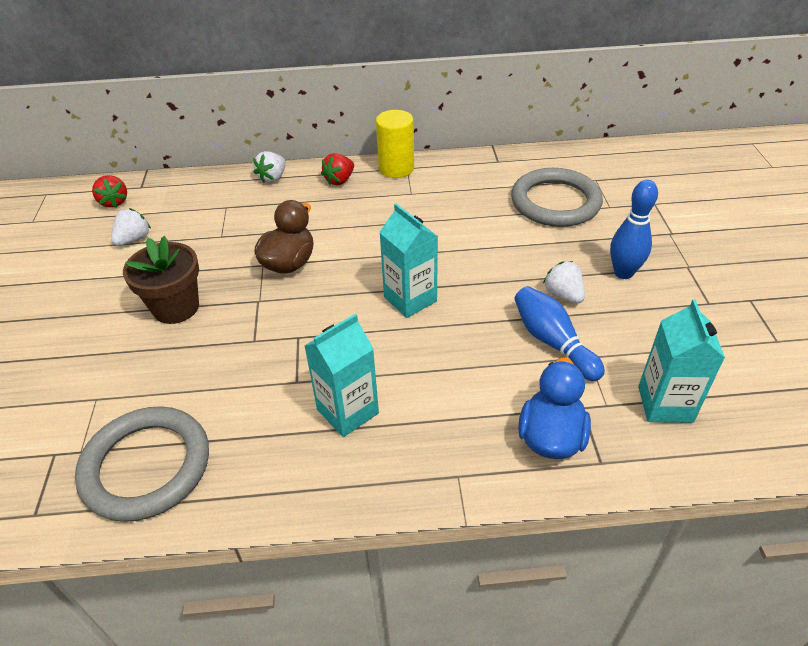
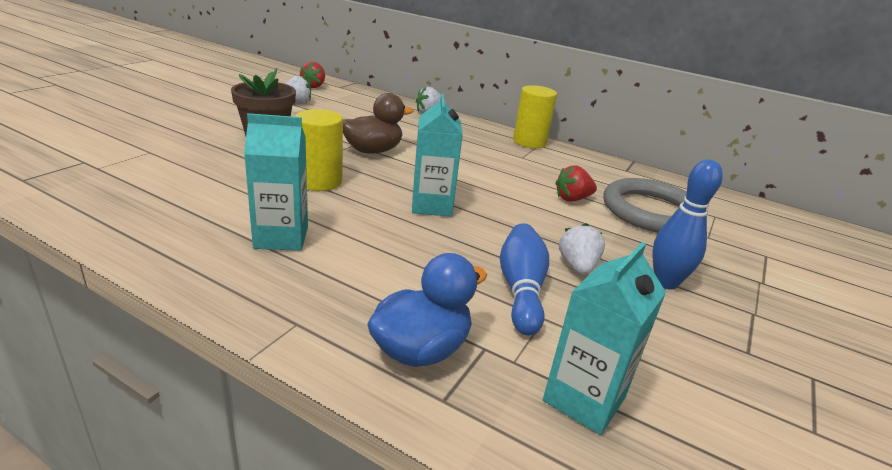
camera: 30 degrees right, 15 degrees down
grey ring [75,406,209,522] -> none
red strawberry [321,153,354,185] -> red strawberry moved to [555,165,597,201]
none -> yellow cylinder [295,109,343,191]

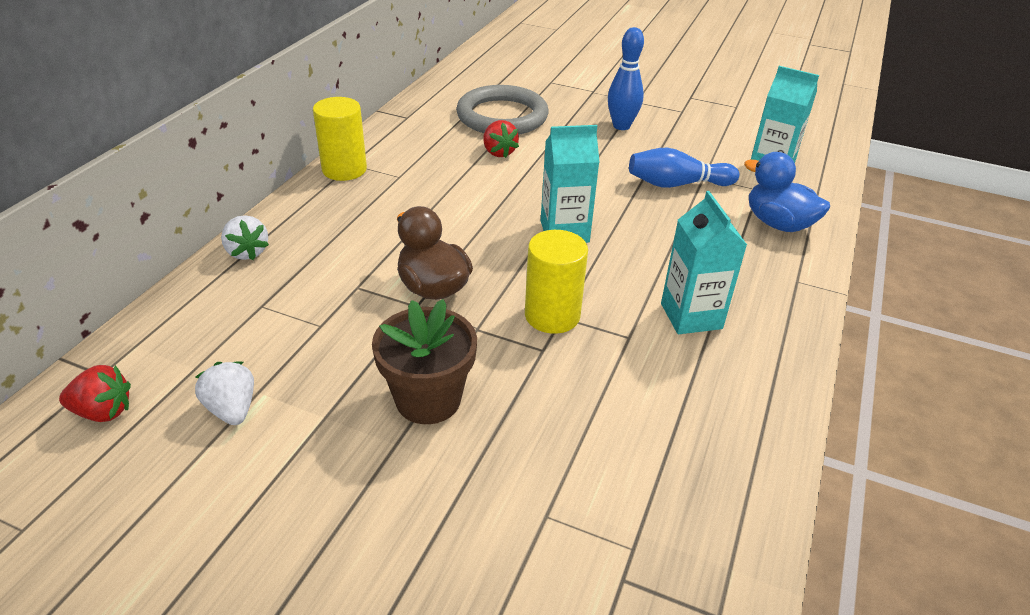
camera: 95 degrees left, 10 degrees up
white strawberry [559,223,605,275] -> none

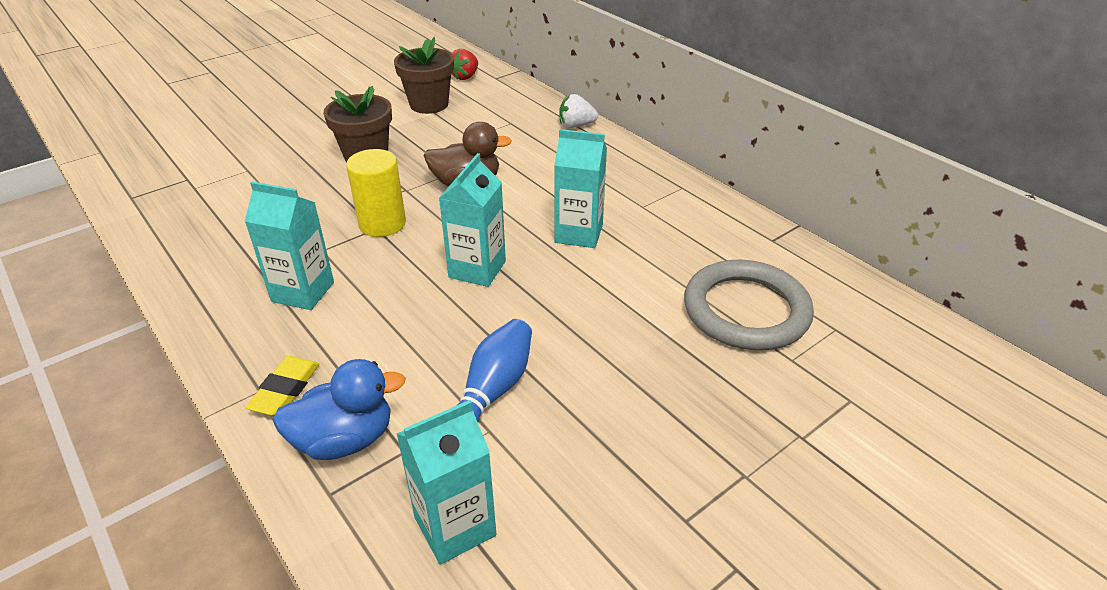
camera: 120 degrees right, 0 degrees up
white strawberry [195,362,254,425] -> brown flower pot [394,37,454,114]
yellow cylinder [313,97,367,181] -> none
red strawberry [483,120,519,158] -> none
blue bowling pin [608,27,644,130] -> none
none -> yellow eraser [245,356,319,416]
none -> turquoise carton [554,129,607,248]

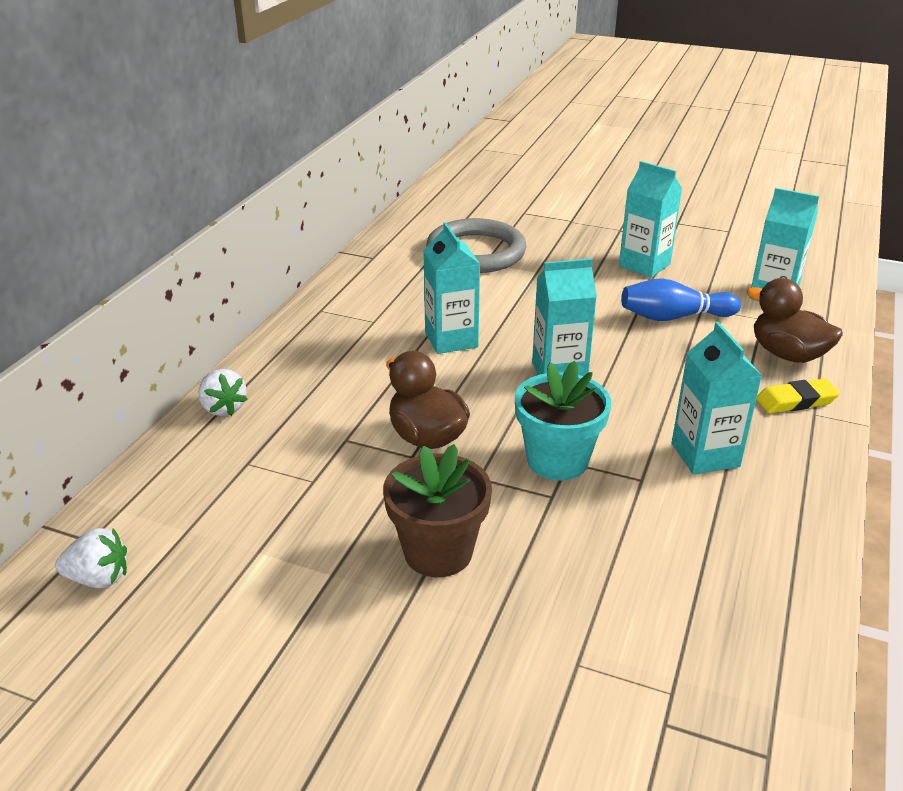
camera: 120 degrees left, 5 degrees down
blue duck [273,359,406,460] -> brown duck [747,278,843,363]
yellow cylinder [346,149,406,237] -> turquoise flower pot [515,361,611,481]
brown flower pot [394,37,454,114] -> none
red strawberry [451,49,478,80] -> white strawberry [55,528,127,588]
none -> turquoise carton [619,161,682,278]

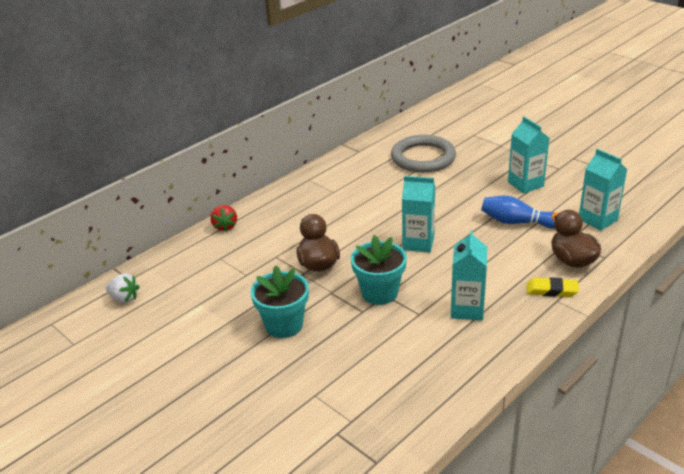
camera: 25 degrees right, 0 degrees up
white strawberry [198,369,247,416] -> red strawberry [211,205,237,232]
brown flower pot [383,444,492,577] -> turquoise flower pot [251,266,309,338]
turquoise carton [423,222,480,354] -> none

